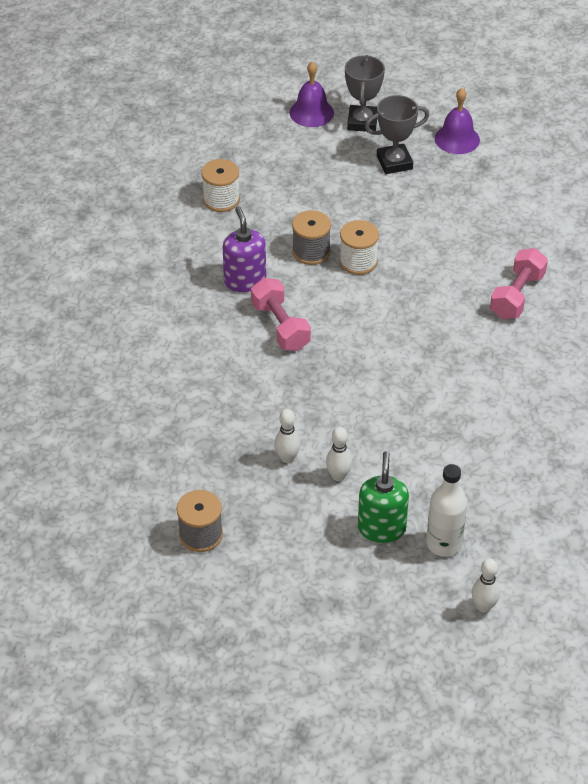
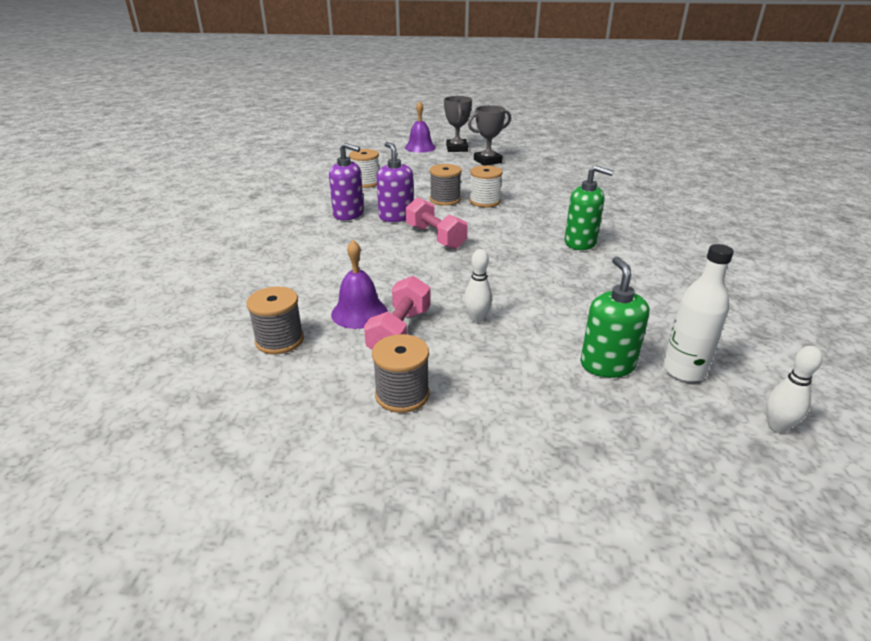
camera: 10 degrees left, 15 degrees down
white bowling pin [326,427,352,481] -> none
purple bell [435,88,480,154] -> purple bell moved to [331,240,388,329]
pink dumbbell [490,248,548,319] -> pink dumbbell moved to [364,276,430,350]
none -> grey spool [246,287,304,354]
none -> purple soap dispenser [329,143,364,220]
none -> green soap dispenser [565,165,614,250]

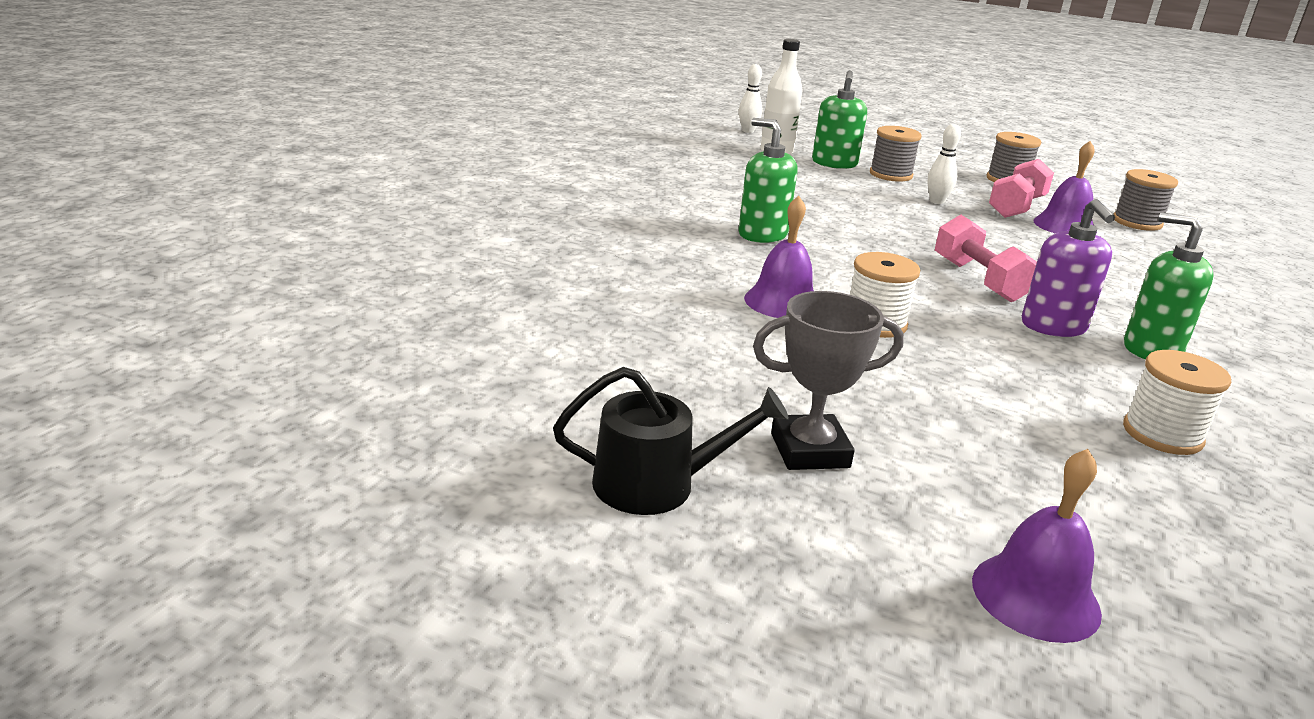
camera: 165 degrees left, 5 degrees down
purple soap dispenser [329,143,364,220] -> green soap dispenser [1124,212,1214,359]
grey spool [430,164,462,206] -> grey spool moved to [870,126,922,182]
grey trophy [444,96,472,152] -> none
none -> black watering can [553,367,789,515]
none -> purple bell [744,196,814,318]

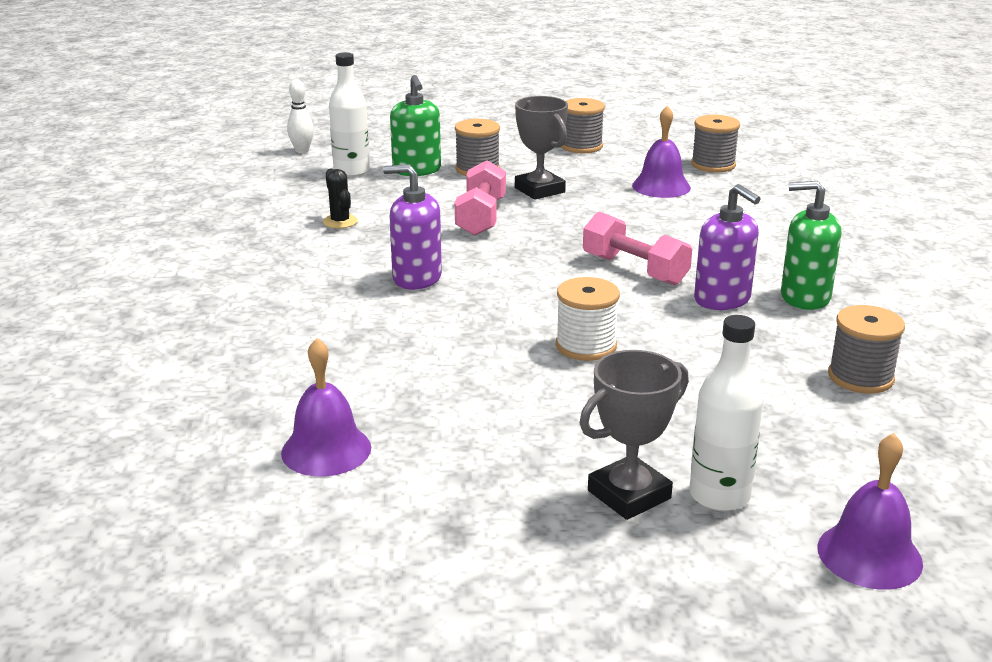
camera: 25 degrees left, 0 degrees up
black watering can [553,367,789,515] -> none
green soap dispenser [739,118,798,243] -> purple soap dispenser [383,164,442,290]
purple bell [744,196,814,318] -> purple bell moved to [281,338,371,476]
white bowling pin [928,124,961,204] -> grey trophy [515,96,568,200]
pink dumbbell [989,159,1054,218] -> pink dumbbell moved to [455,160,506,236]
white spool [1123,350,1231,455] -> grey spool [828,305,905,394]
none -> black cactus [323,169,358,228]
none -> white bottle [689,315,763,511]

